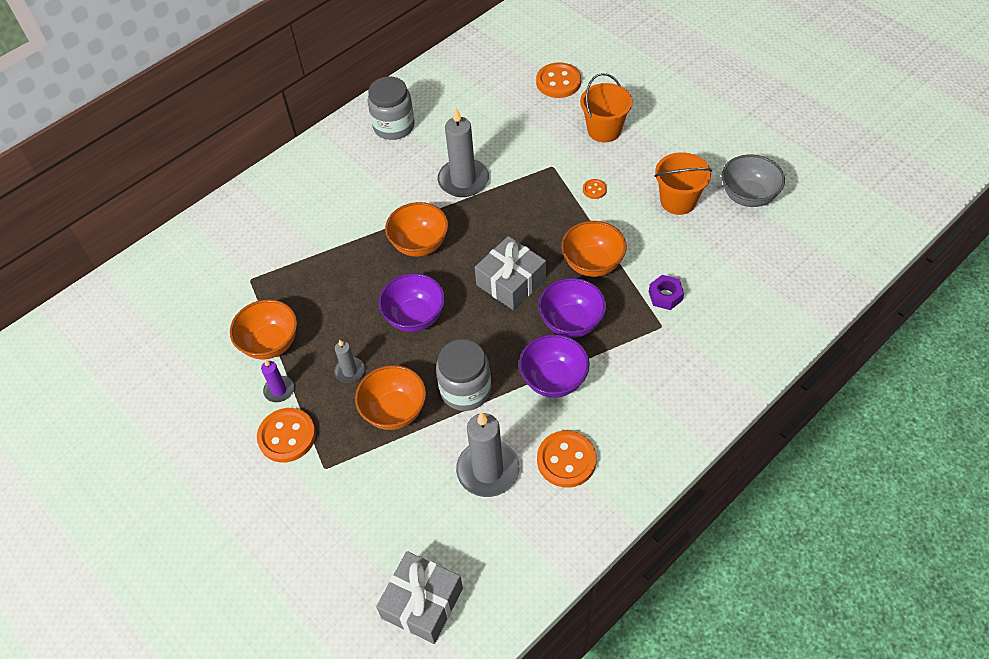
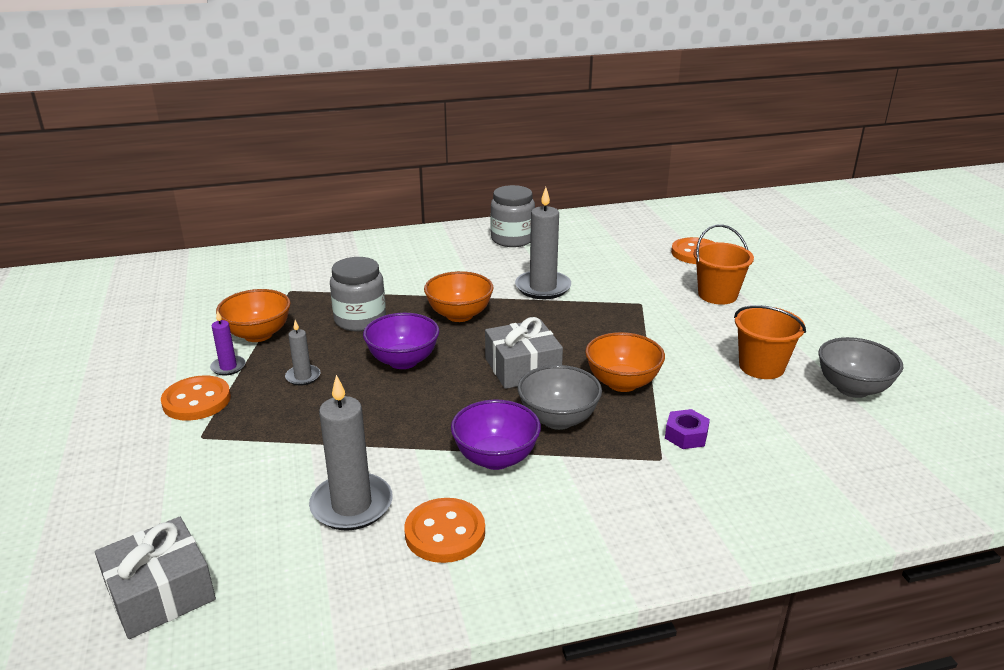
camera: 25 degrees right, 25 degrees down
orange bowl [355,365,426,430] -> none
grey jar [436,339,491,411] -> grey jar moved to [330,257,386,332]
purple bowl [538,278,606,338] -> grey bowl [518,365,602,430]
orange button [583,179,607,199] -> none

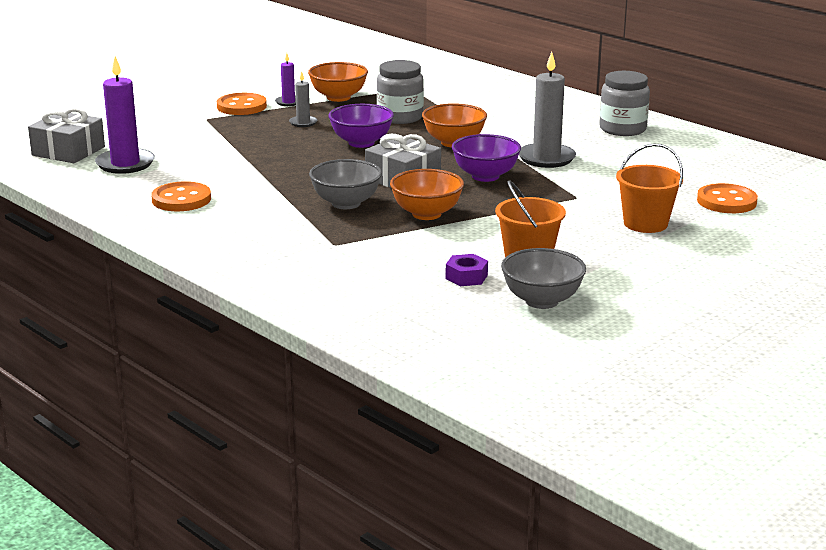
camera: 60 degrees right, 5 degrees down
grey candle [309,375,393,531] -> none
purple bowl [451,400,541,470] -> purple bowl moved to [452,134,521,182]
purple nut [665,409,710,449] -> purple nut moved to [445,254,488,286]
none -> purple candle [95,56,155,174]

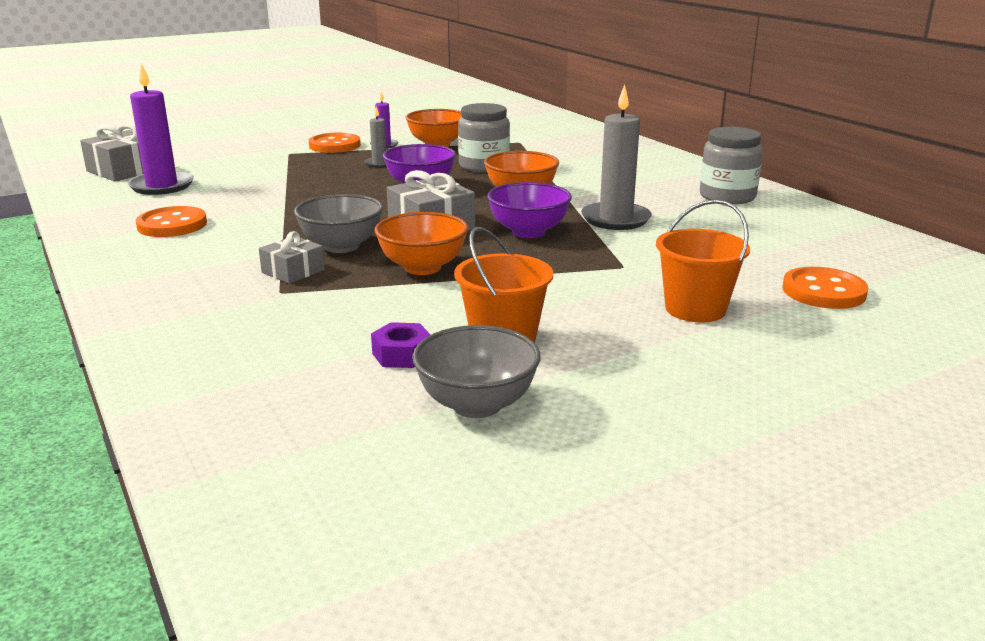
camera: 15 degrees right, 0 degrees up
none -> grey gift [259,231,325,284]

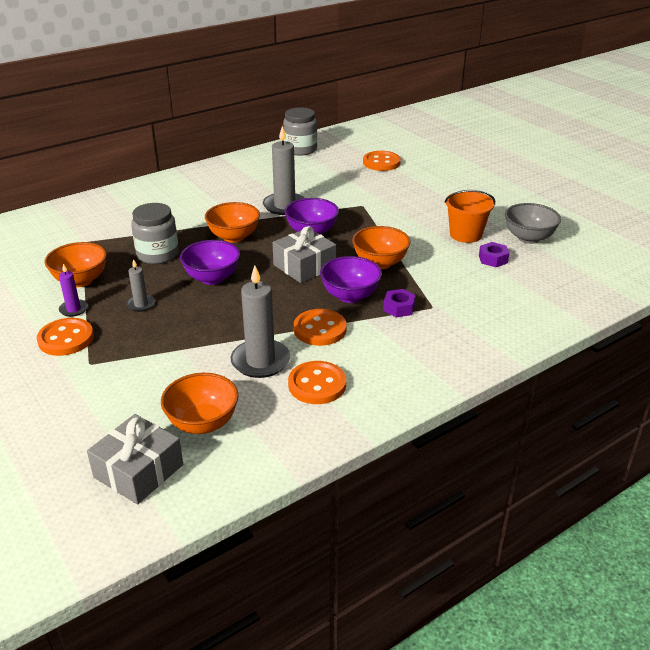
camera: 95 degrees left, 10 degrees up
purple candle [128,64,194,195] -> orange bowl [161,373,239,434]
grey gift [259,231,325,284] -> purple nut [383,289,416,318]
grey bowl [294,194,383,253] -> purple bowl [320,256,382,303]
orange bucket [656,199,750,323] -> none
grey jar [700,127,763,204] -> grey jar moved to [283,107,317,155]
none -> grey candle [231,265,290,378]
none -> orange button [294,309,347,346]

